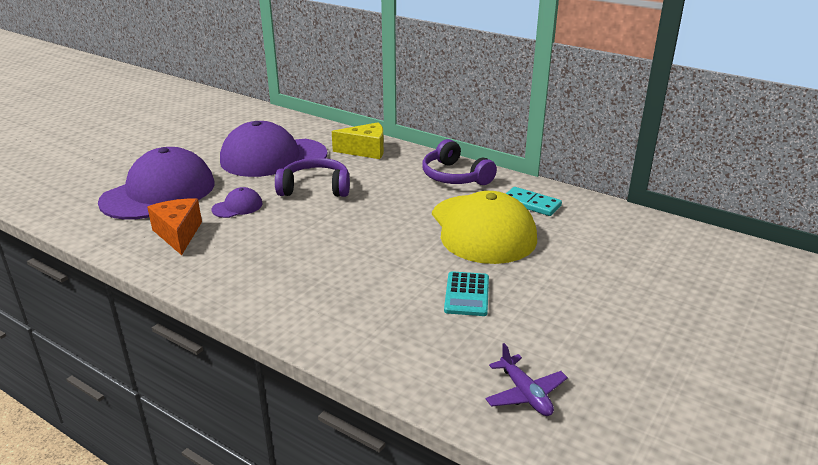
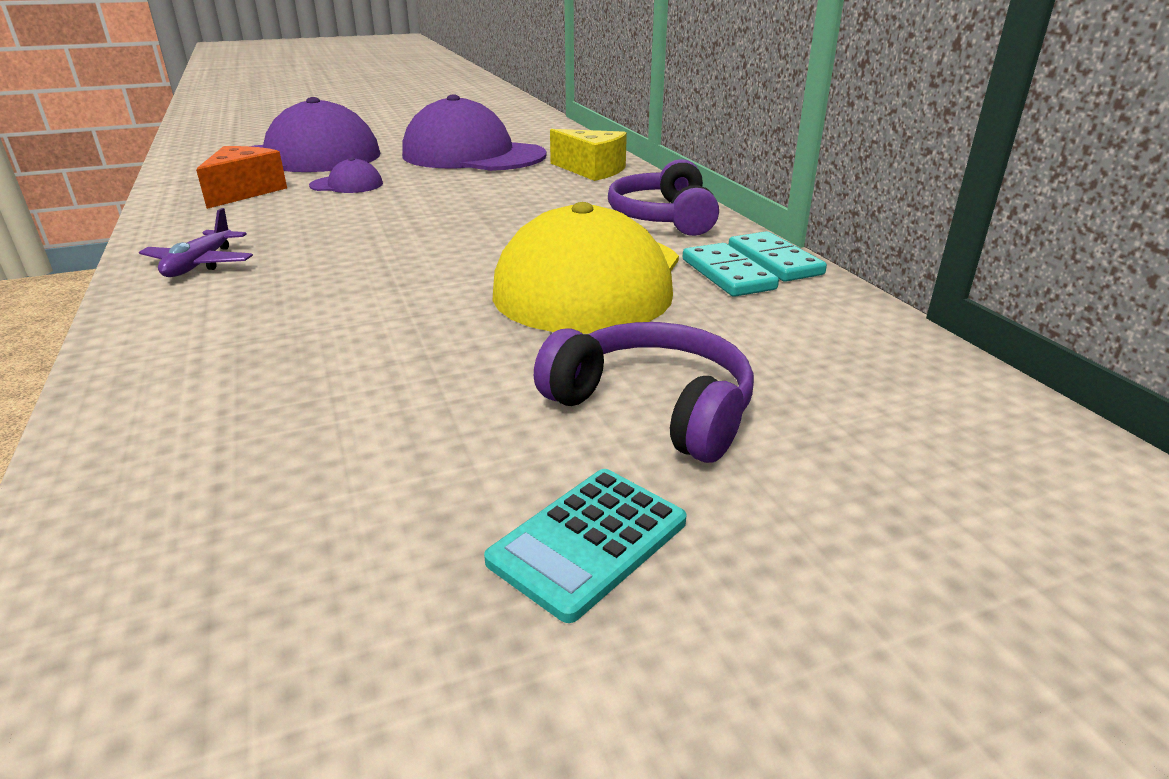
camera: 35 degrees right, 0 degrees up
purple headphones [275,158,350,197] -> purple headphones moved to [534,322,754,463]
turquoise calculator [444,271,489,316] -> turquoise calculator moved to [484,469,686,623]
purple plane [485,343,568,416] -> purple plane moved to [139,208,253,277]
none -> turquoise domino [729,231,827,282]

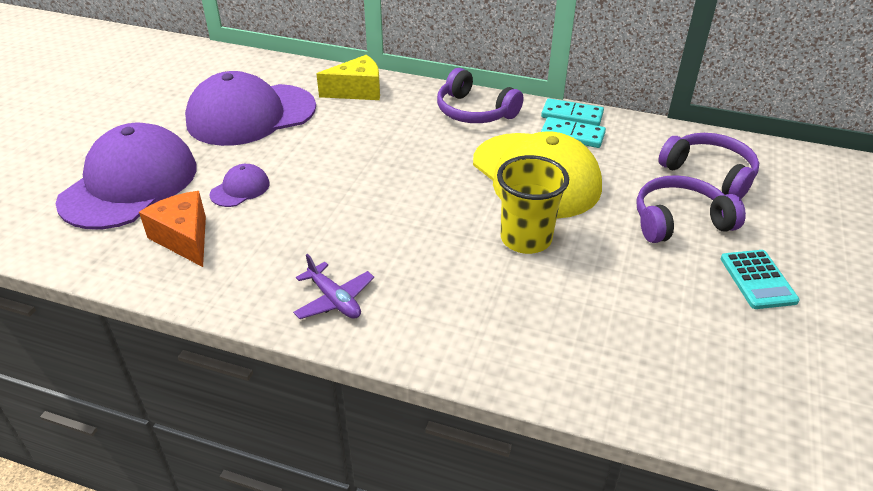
camera: 50 degrees left, 10 degrees up
none -> yellow cup [497,155,569,254]
none -> purple headphones [658,133,759,199]

